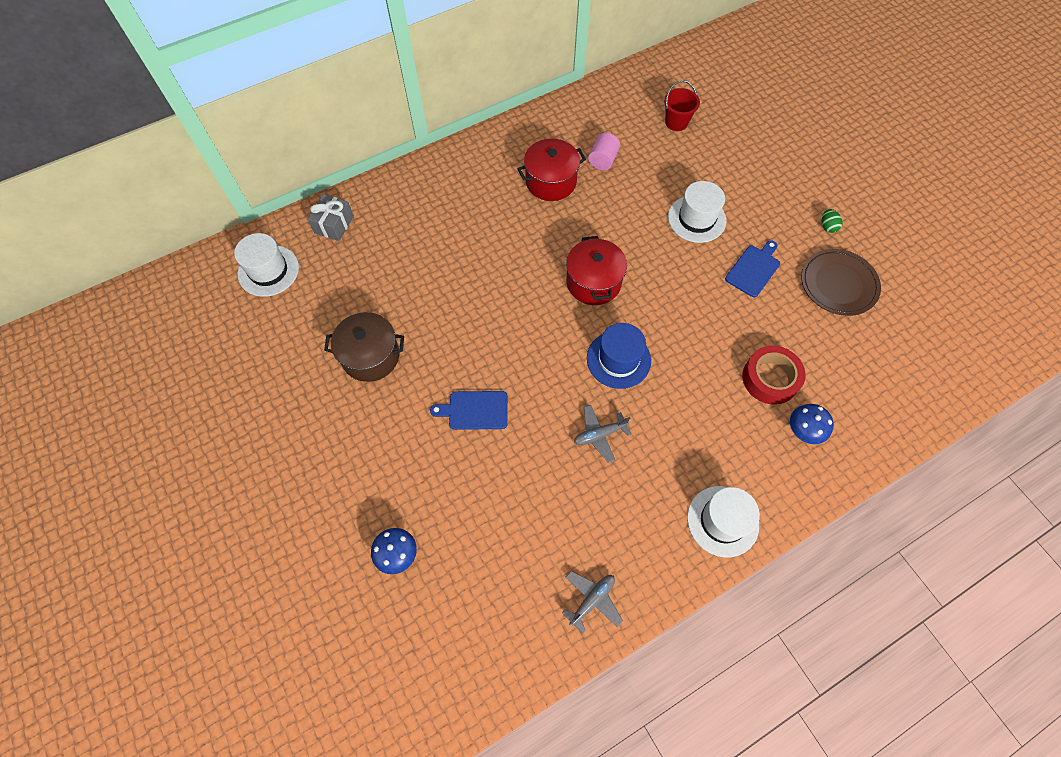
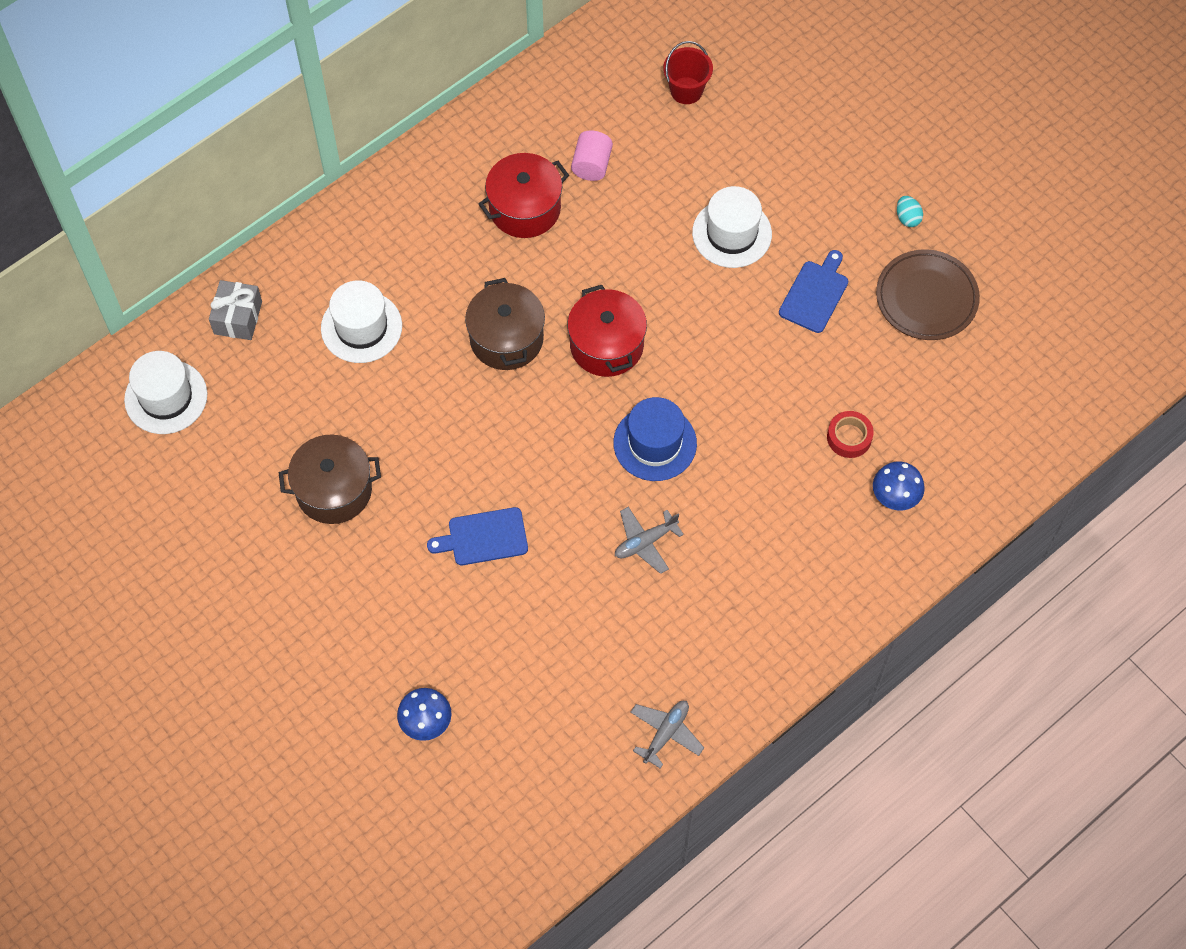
camera: 10 degrees left, 0 degrees up
white hat [687,486,760,557] -> white hat moved to [321,280,402,363]
red tape [742,346,806,405] -> red tape [827,411,874,458], size x0.63
green egg [822,209,842,233] -> turquoise egg [897,196,923,227]
none -> brown pot [465,278,545,370]

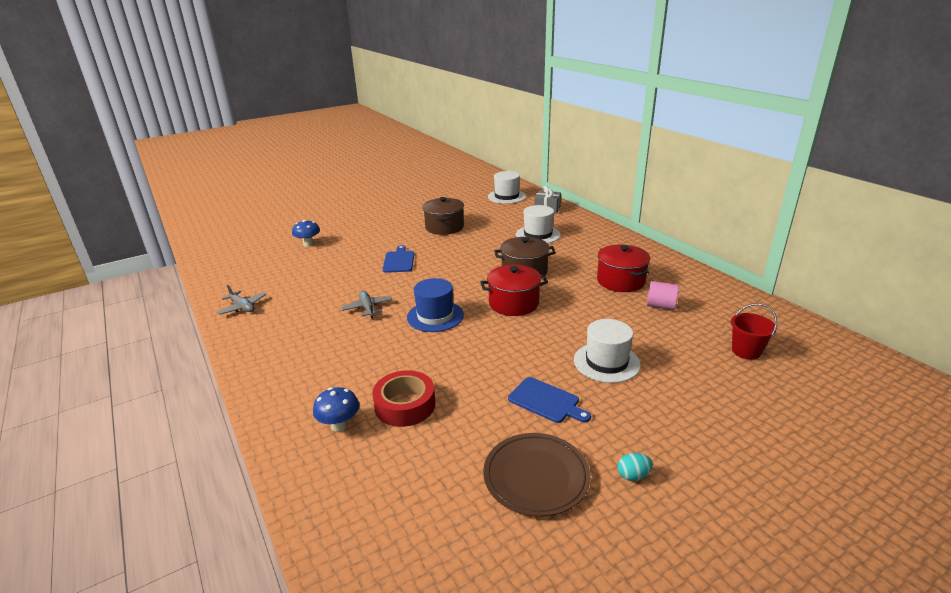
camera: 100 degrees right, 35 degrees down
red tape [827,411,874,458] -> red tape [372,370,436,427], size x1.59

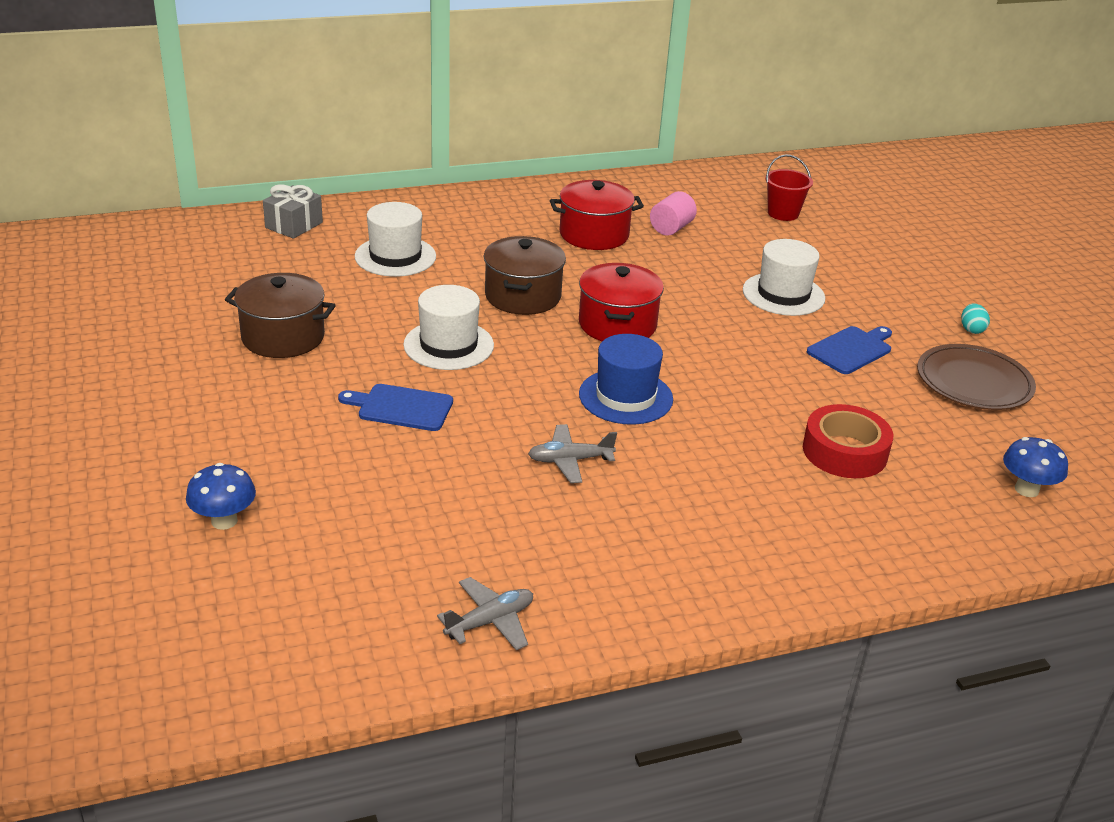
camera: 80 degrees left, 5 degrees up
blue mushroom [313,387,359,432] -> blue mushroom moved to [1003,437,1068,497]
white hat [488,171,526,204] -> white hat moved to [403,285,494,370]

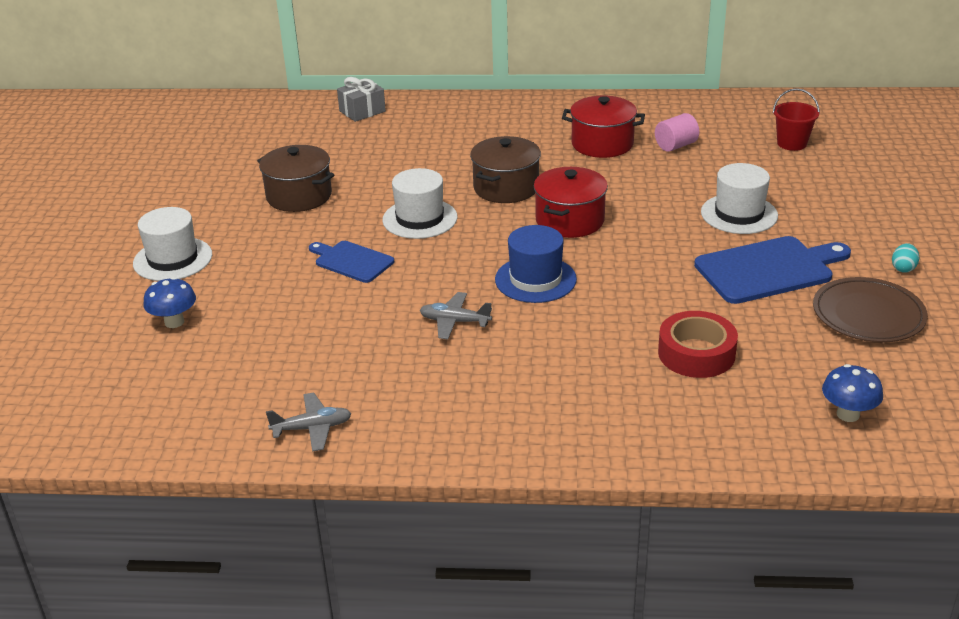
camera: 25 degrees right, 0 degrees up
white hat [355,202,436,277] -> white hat moved to [133,207,212,281]
blue cutting board [807,326,892,374] -> blue cutting board [694,236,851,304], size x1.66

